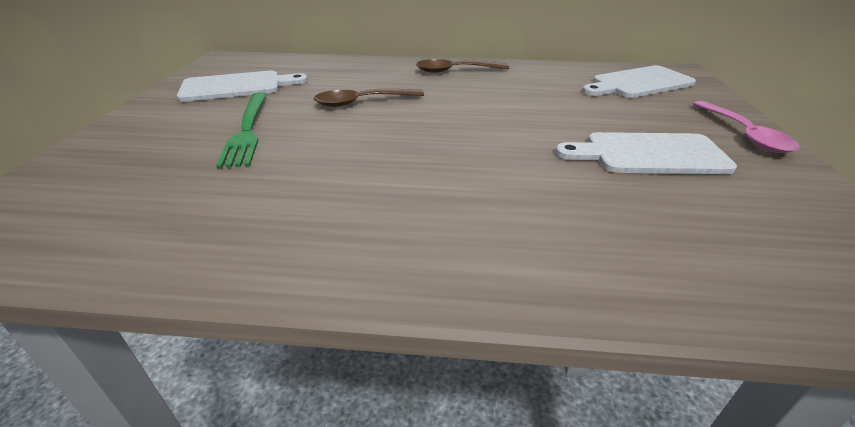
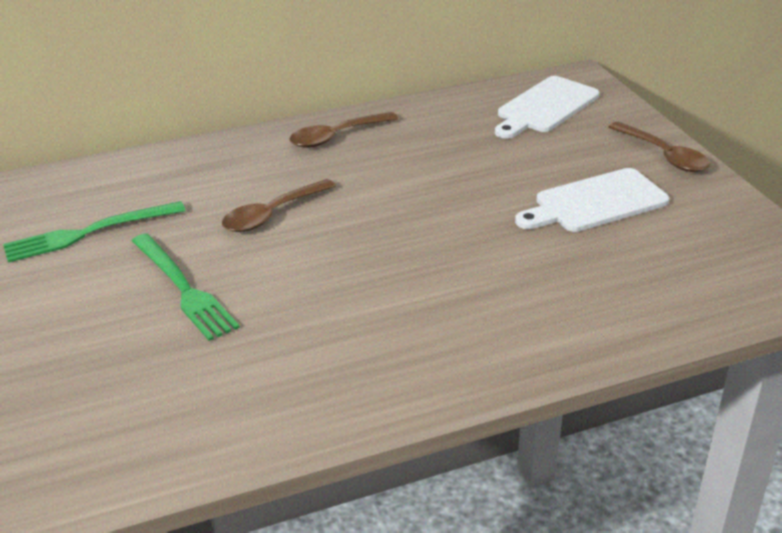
camera: 25 degrees left, 0 degrees up
white cutting board [177,71,308,102] -> green fork [3,201,186,263]
pink spoon [693,101,800,153] -> brown spoon [609,122,710,172]

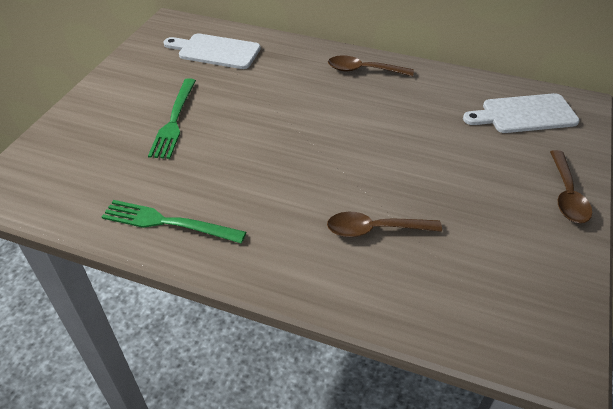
camera: 40 degrees right, 10 degrees up
green fork [3,201,186,263] -> green fork moved to [102,200,246,243]
brown spoon [222,179,336,232] -> brown spoon moved to [327,212,442,237]
white cutting board [515,168,669,232] -> white cutting board moved to [164,34,261,69]

